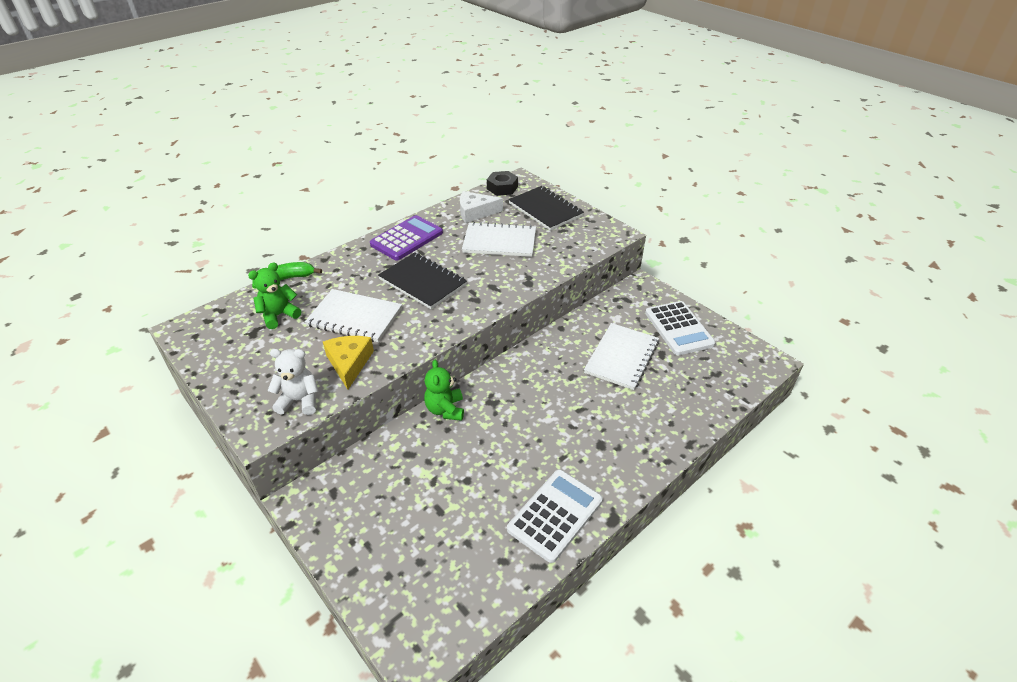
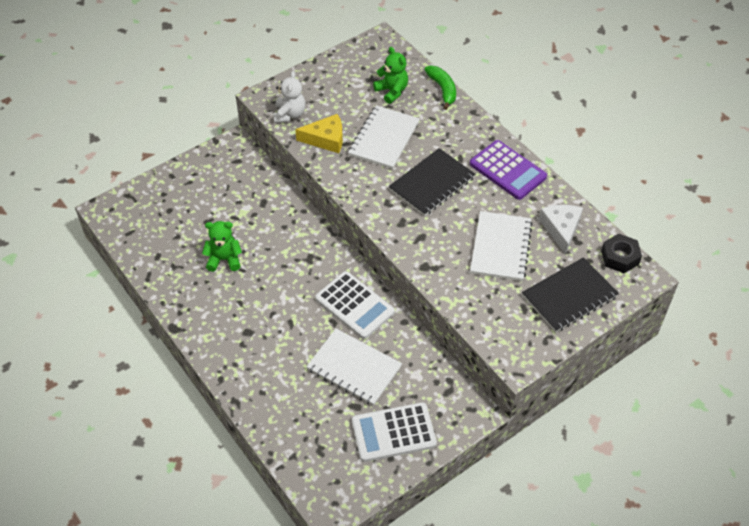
camera: 95 degrees right, 10 degrees up
green teddy bear [424,360,464,421] -> green teddy bear moved to [202,221,242,272]
white calculator [507,469,603,563] -> white calculator moved to [315,271,395,339]

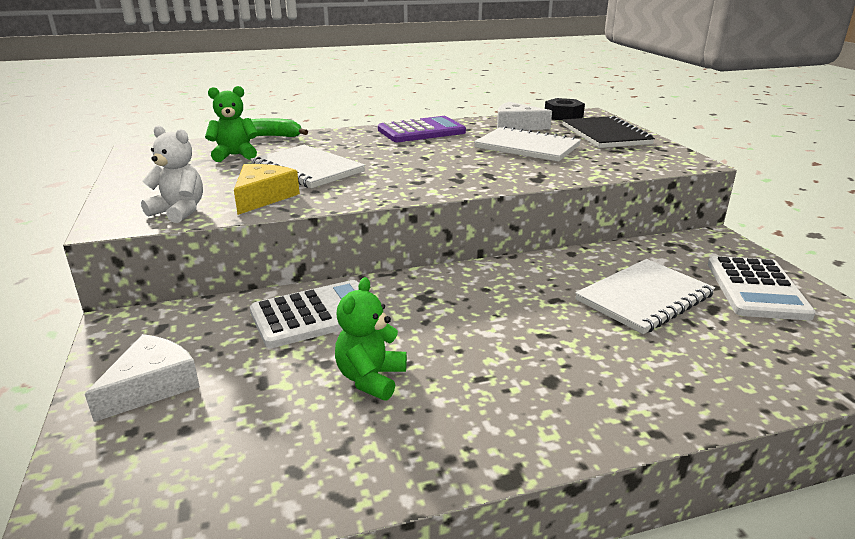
camera: 70 degrees left, 25 degrees down
white calculator [315,271,395,339] -> white calculator moved to [250,280,359,348]
black notebook [389,148,475,216] -> none
none -> white cheese [85,334,200,422]

